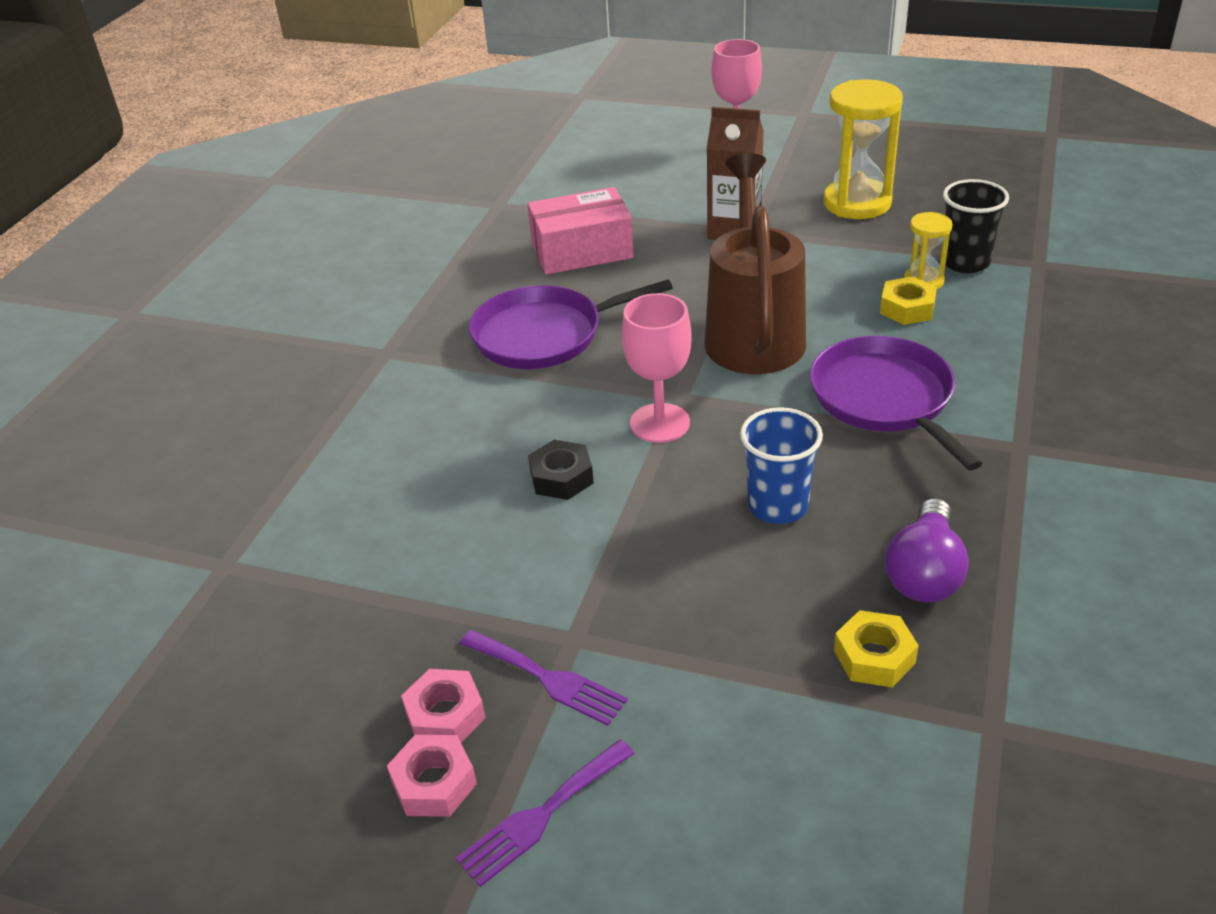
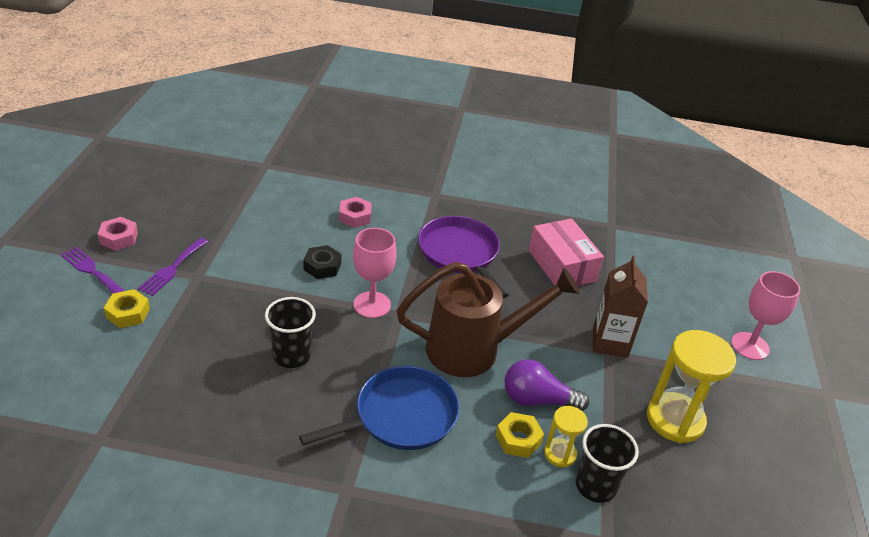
camera: 75 degrees right, 0 degrees up
pink nut [401,669,486,743] -> pink nut moved to [339,197,372,228]
blue cup [740,407,823,524] -> black cup [265,297,316,368]
purple pan [810,336,982,470] -> blue pan [299,366,459,450]
yellow nut [834,610,919,687] -> yellow nut moved to [104,289,150,328]
purple light bulb [885,498,969,603] -> purple light bulb moved to [505,359,589,411]

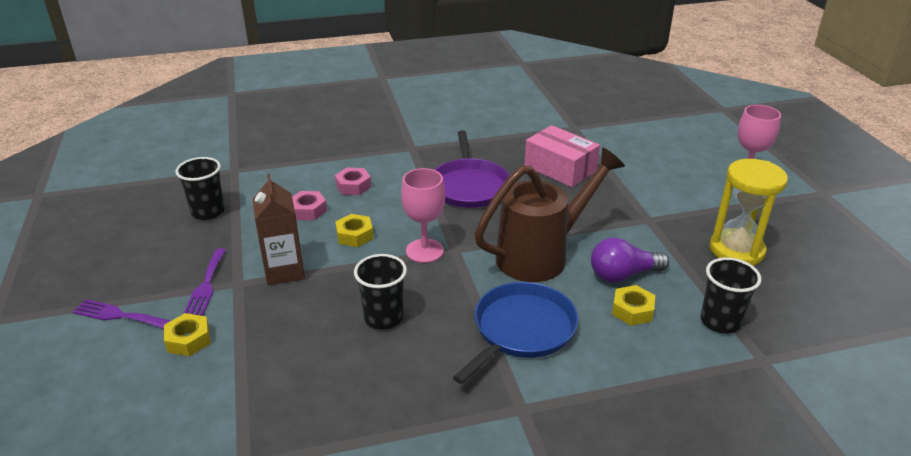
camera: 20 degrees left, 5 degrees down
pink nut [98,217,138,251] -> pink nut moved to [292,191,327,220]
black nut [303,245,341,279] -> yellow nut [335,214,373,247]
purple pan [418,216,508,298] -> purple pan turned 135 degrees counterclockwise [435,130,510,208]
yellow hourglass [544,406,588,468] -> none
brown carton [593,256,648,358] -> brown carton moved to [253,174,305,285]
none -> black cup [175,157,225,220]

